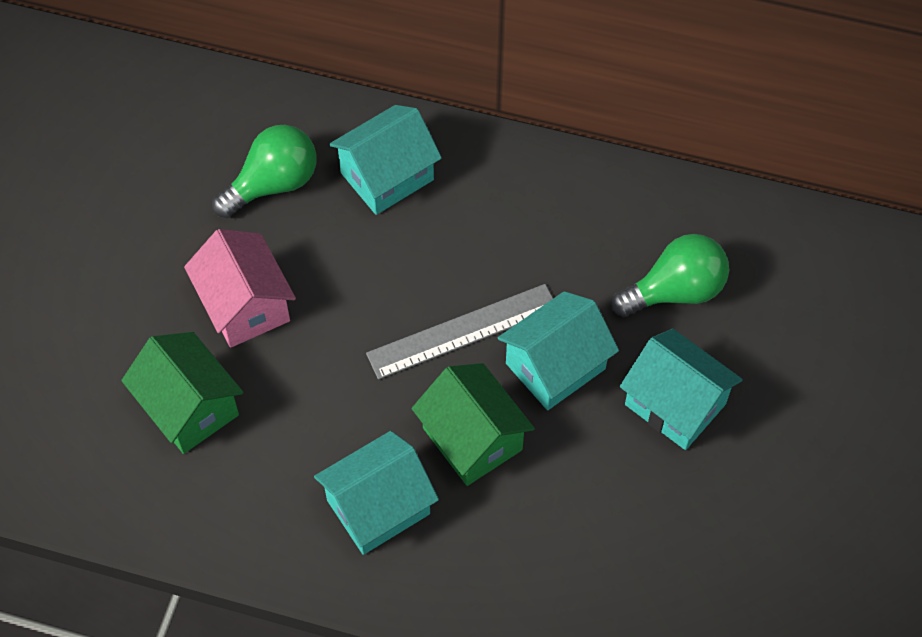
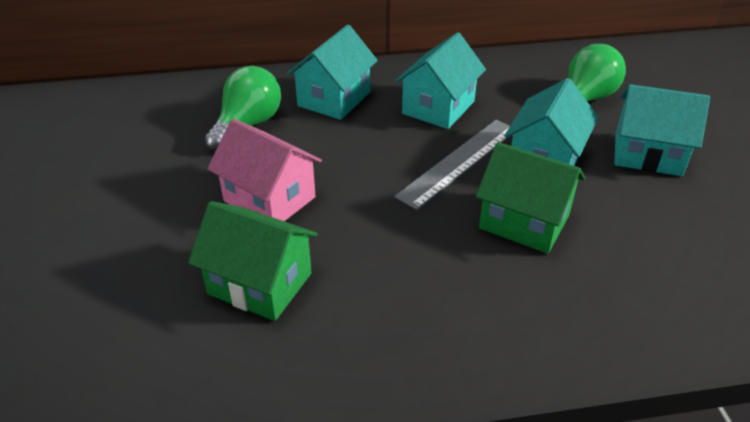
camera: 25 degrees left, 20 degrees down
turquoise house [314,431,439,555] -> turquoise house moved to [395,32,486,129]

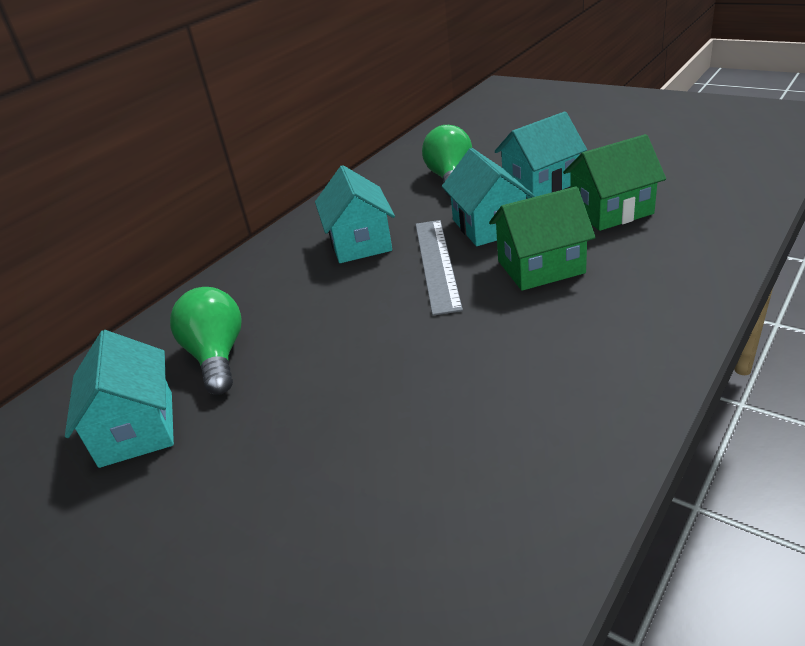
camera: 40 degrees left, 5 degrees down
green house [188,201,318,321] -> green house moved to [563,134,666,231]
pink house [207,119,322,221] -> none
turquoise house [287,25,378,120] -> turquoise house moved to [65,330,174,468]

